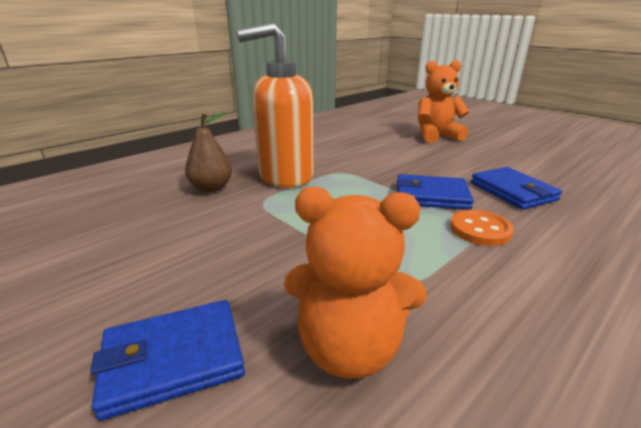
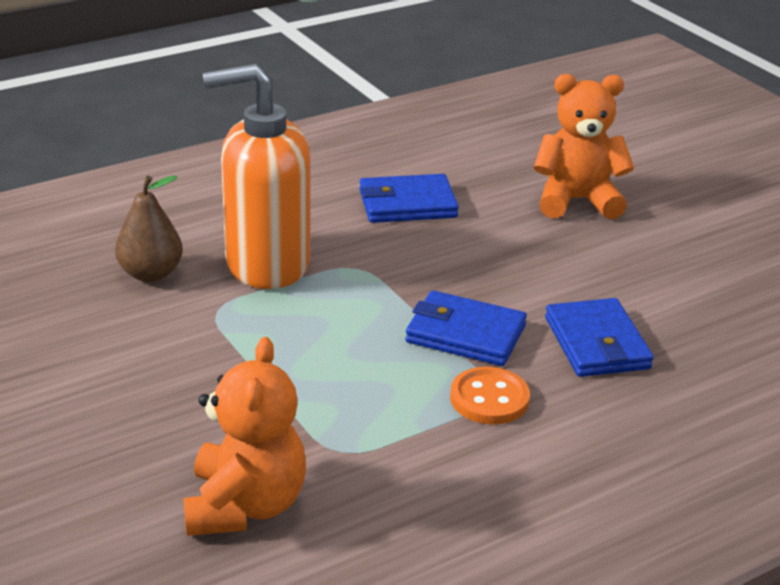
camera: 10 degrees right, 5 degrees up
blue wallet [90,300,245,421] -> blue wallet moved to [359,174,459,223]
orange teddy bear [284,187,426,379] -> orange teddy bear turned 105 degrees counterclockwise [183,337,306,536]

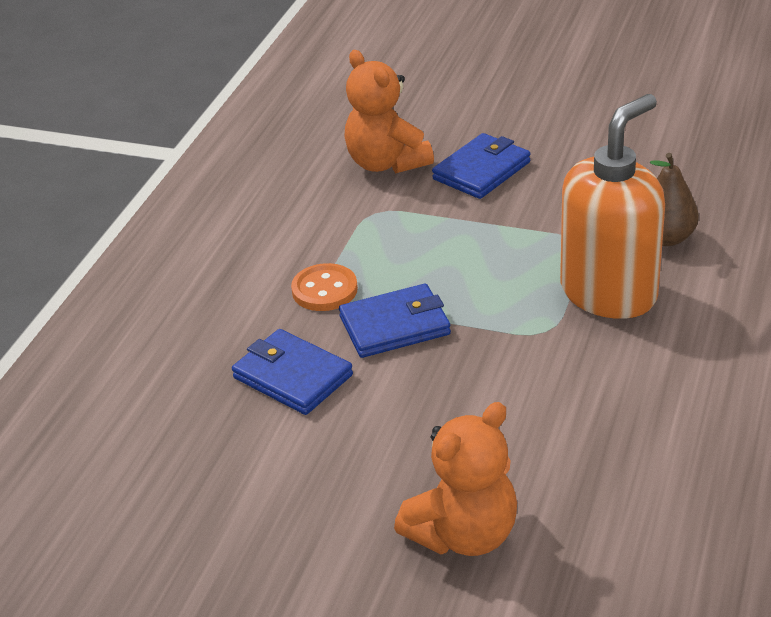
camera: 145 degrees right, 5 degrees up
blue wallet [359,174,459,223] -> blue wallet moved to [432,133,530,199]

